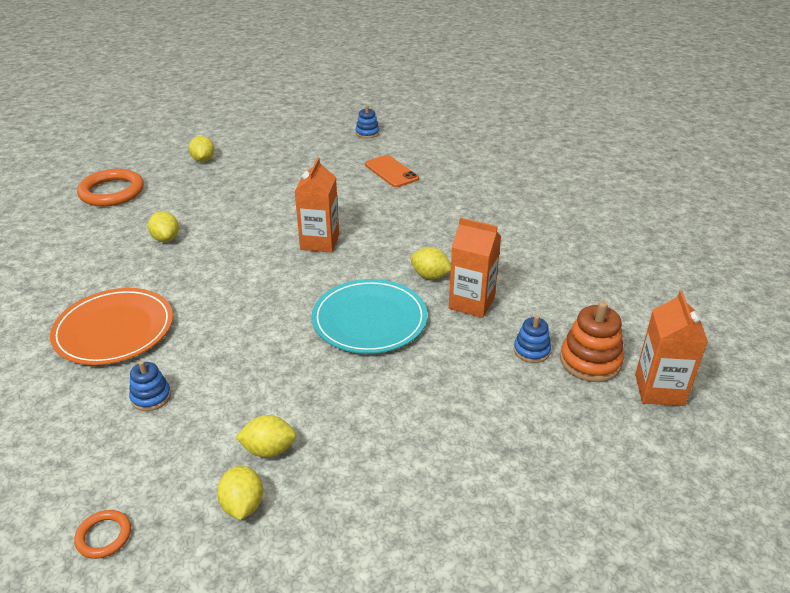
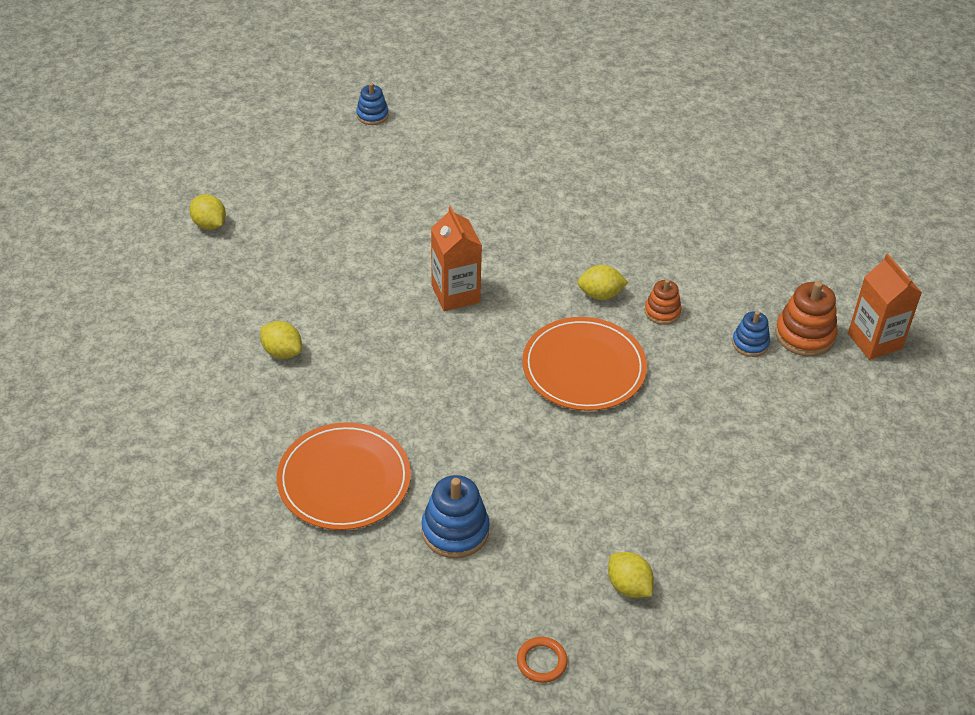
camera: 30 degrees left, 10 degrees up
orange ring [77,169,144,207] -> none
blue stacking toy [129,361,171,411] -> blue stacking toy [421,475,490,558], size x1.63
yellow lemon [236,415,296,458] -> none
turquoise plate [312,279,427,354] -> orange plate [522,317,647,411]
orange phone [365,155,419,187] -> none
orange carton [449,218,501,318] -> orange stacking toy [645,279,682,325]

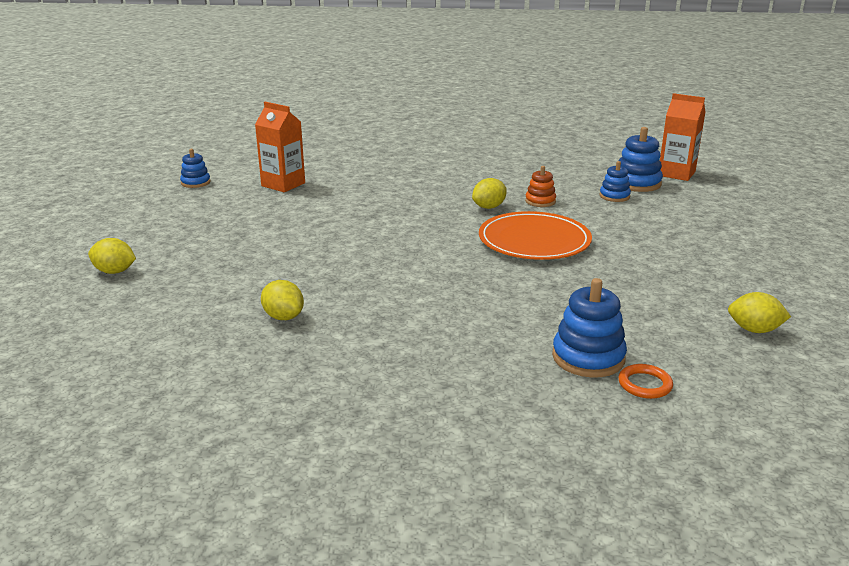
camera: 35 degrees left, 20 degrees down
yellow lemon [260,321,302,359] -> yellow lemon turned 45 degrees clockwise [261,280,304,320]
orange plate [277,422,411,530] -> none
orange carton [431,206,482,311] -> orange carton moved to [255,102,305,192]
orange ring [517,637,568,683] -> orange ring moved to [618,364,673,399]
orange stacking toy [775,281,837,357] -> blue stacking toy [619,127,663,192]

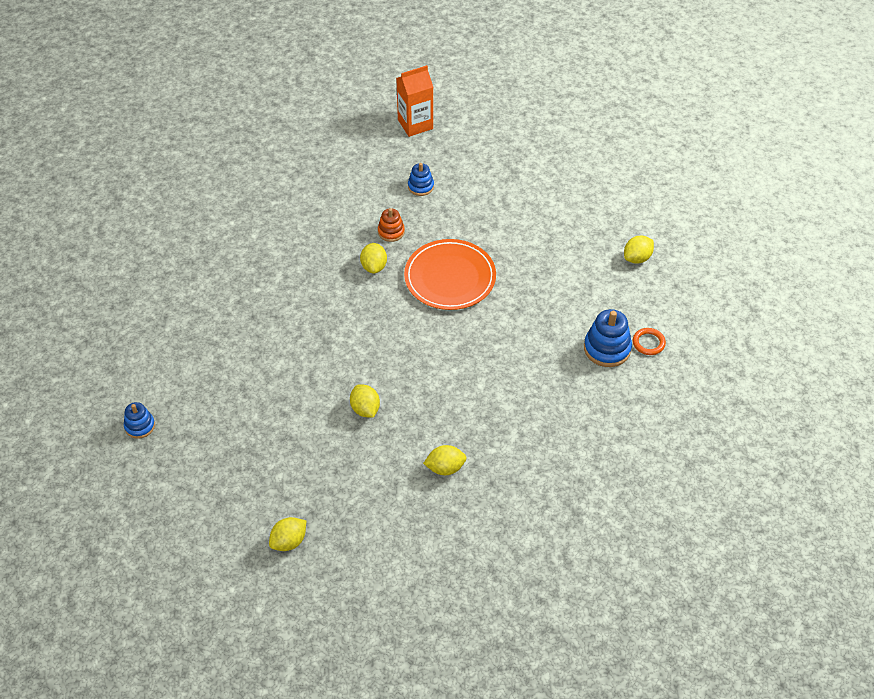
camera: 55 degrees left, 25 degrees up
orange carton [255,102,305,192] -> none
blue stacking toy [619,127,663,192] -> none
none -> yellow lemon [350,384,380,418]

